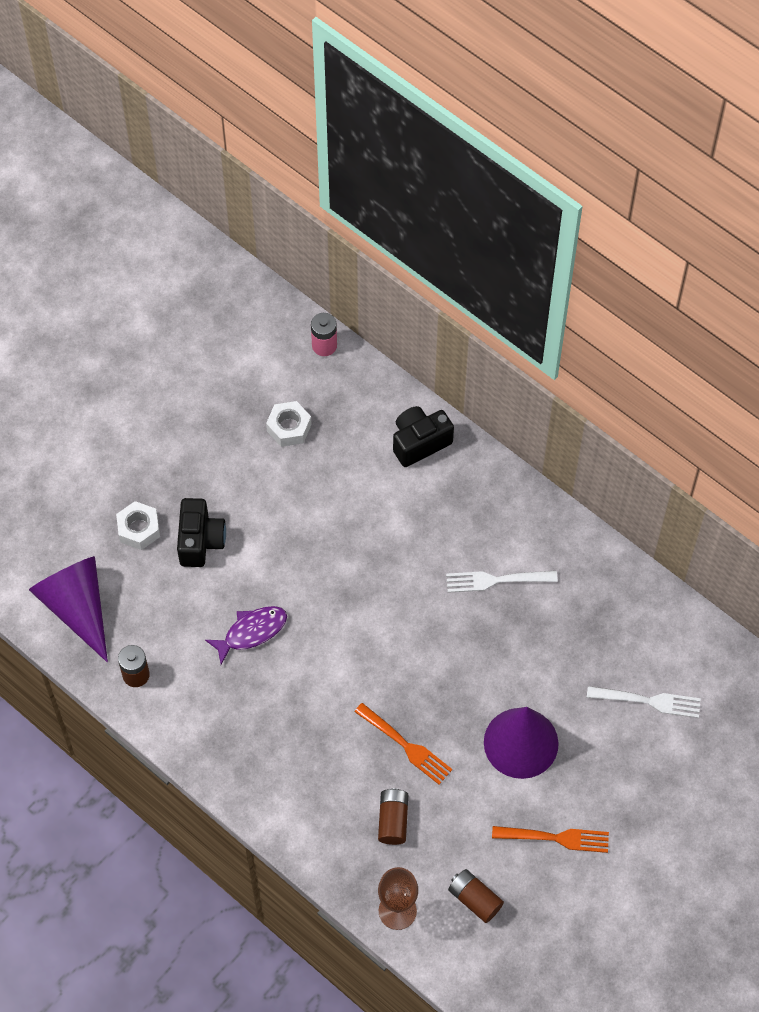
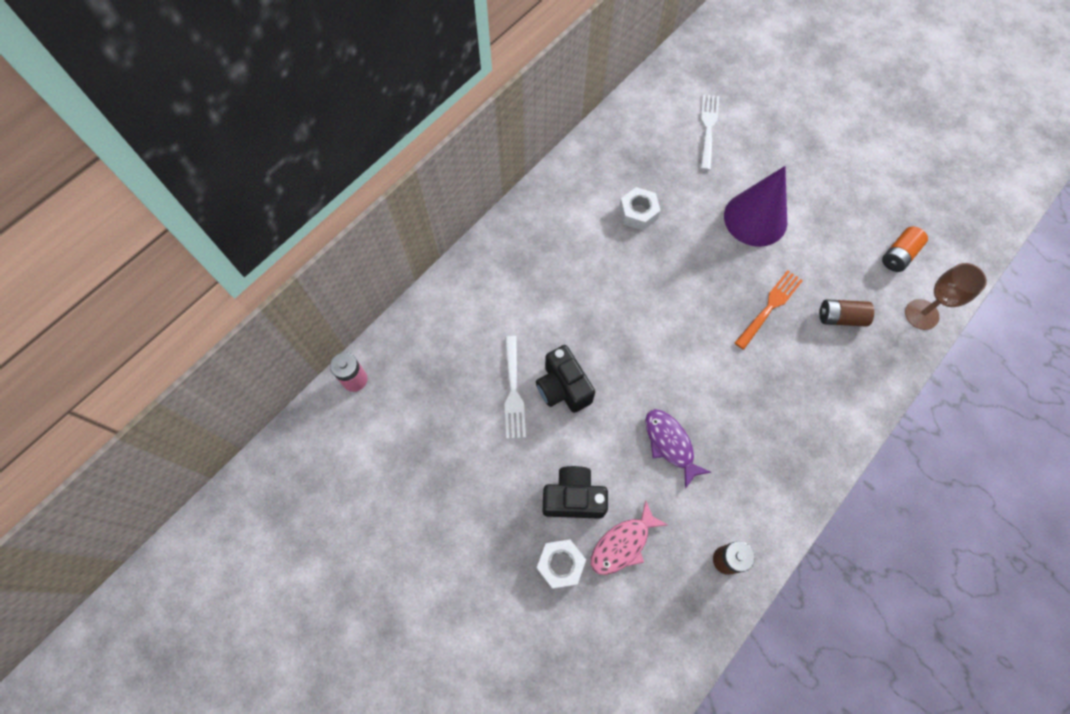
camera: 90 degrees left, 5 degrees up
purple cone [29,556,108,662] -> none
white nut [266,401,312,447] -> white nut moved to [619,187,661,230]
black camera [393,406,454,467] -> black camera moved to [536,345,595,413]
white fork [446,571,558,593] -> white fork moved to [505,336,526,439]
brown battery [448,869,504,923] -> orange battery [882,227,928,272]
orange fork [492,826,609,853] -> none
none -> pink fish [591,500,668,575]

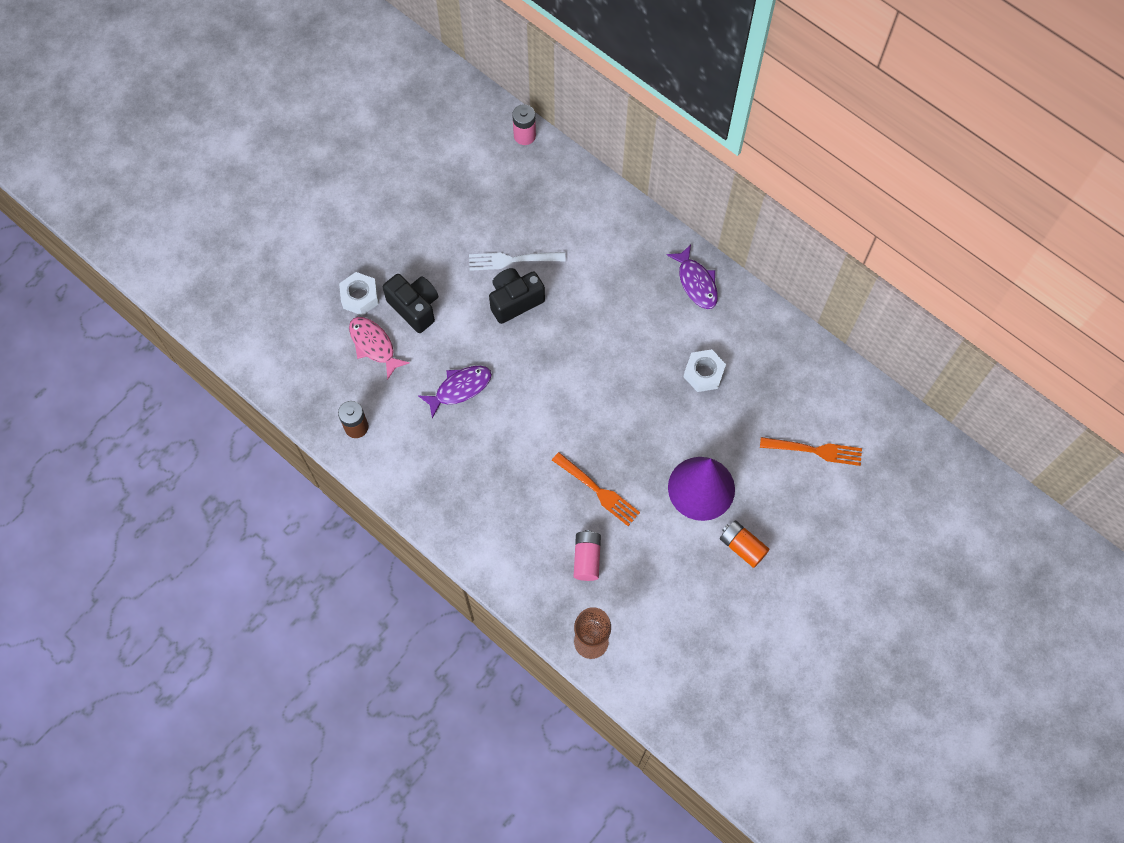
camera: 90 degrees right, 0 degrees up
black camera [543,466,608,519] -> black camera turned 45 degrees counterclockwise [383,274,438,333]
white fork [700,94,719,171] -> orange fork [760,437,862,466]
brown battery [819,299,874,327] -> pink battery [574,530,601,581]
orange battery [882,227,928,272] -> orange battery moved to [720,520,770,568]
none -> purple fish [667,245,718,309]

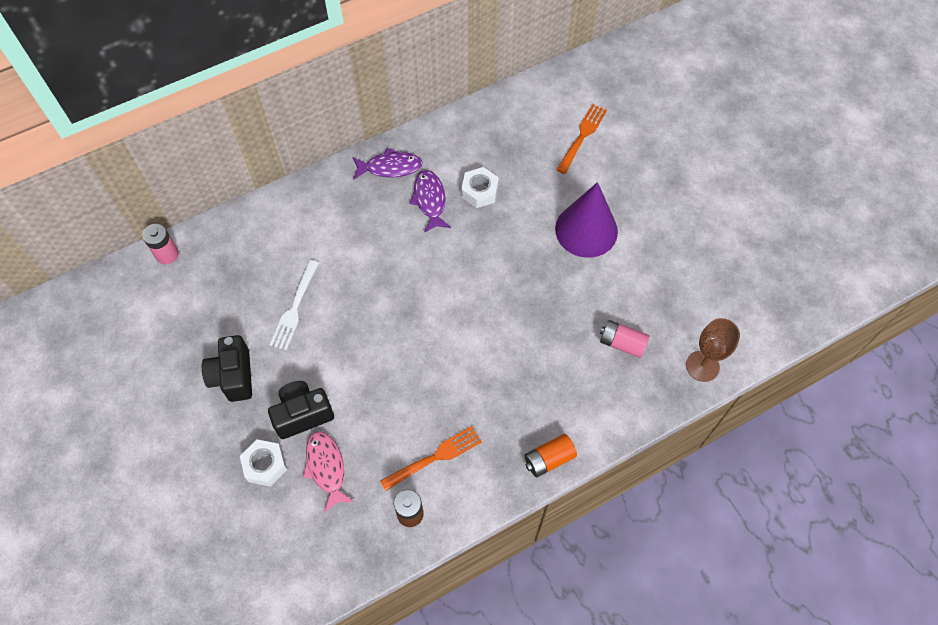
camera: 70 degrees left, 5 degrees down
pink fish [349,317,410,380] -> pink fish turned 90 degrees clockwise [303,431,354,513]
purple fish [419,366,492,419] -> purple fish moved to [409,170,451,233]
black camera [489,268,545,324] -> black camera moved to [202,335,252,402]
orange fork [552,452,640,526] -> orange fork moved to [380,426,482,491]
orange battery [720,520,770,568] -> orange battery moved to [524,434,577,477]

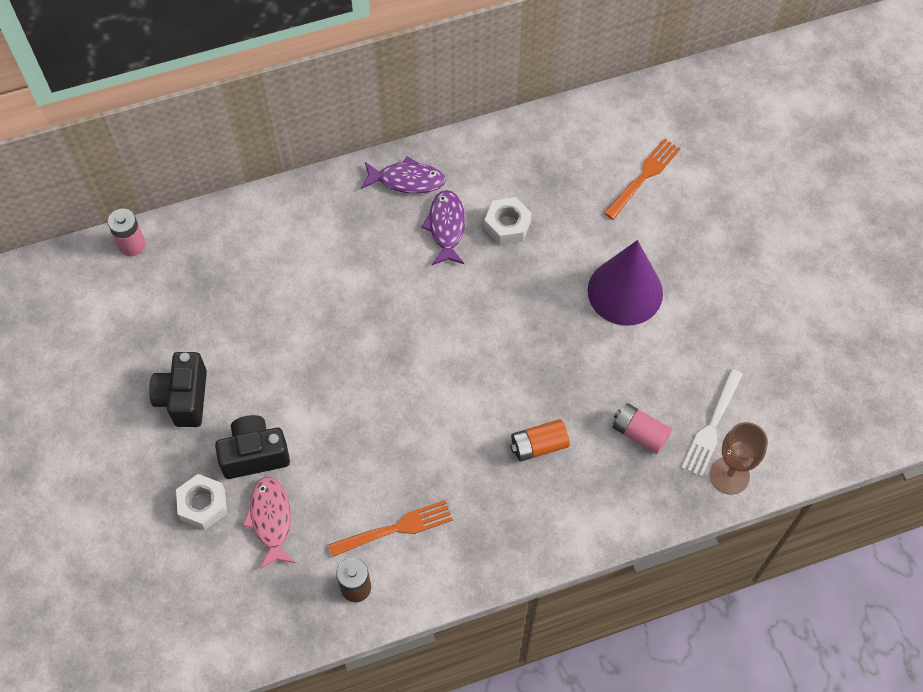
camera: 10 degrees right, 0 degrees up
white fork [270,260,319,350] -> white fork moved to [682,369,743,477]
orange battery [524,434,577,477] -> orange battery moved to [510,419,570,462]

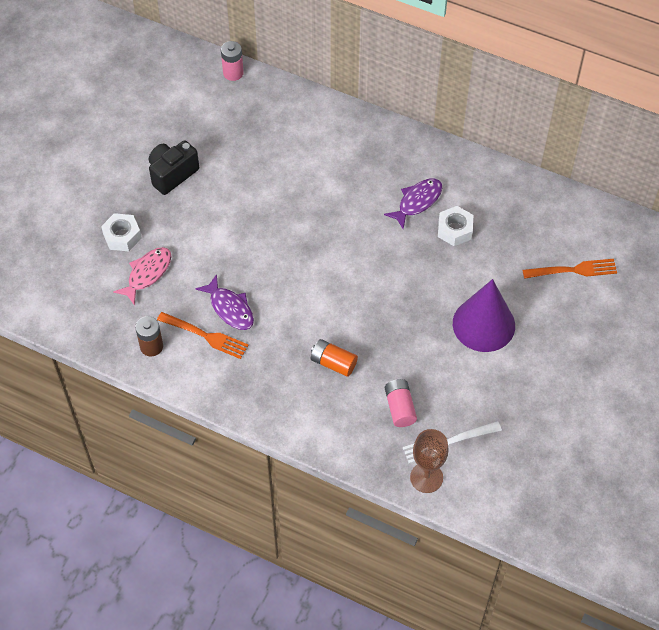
camera: 45 degrees right, 5 degrees down
black camera [215,415,290,479] -> none
purple fish [361,156,446,194] -> purple fish moved to [196,274,254,330]

